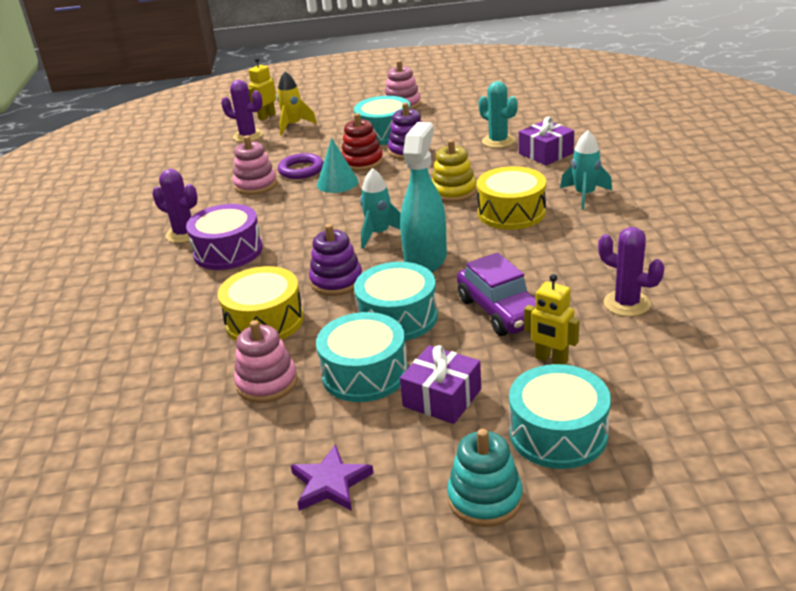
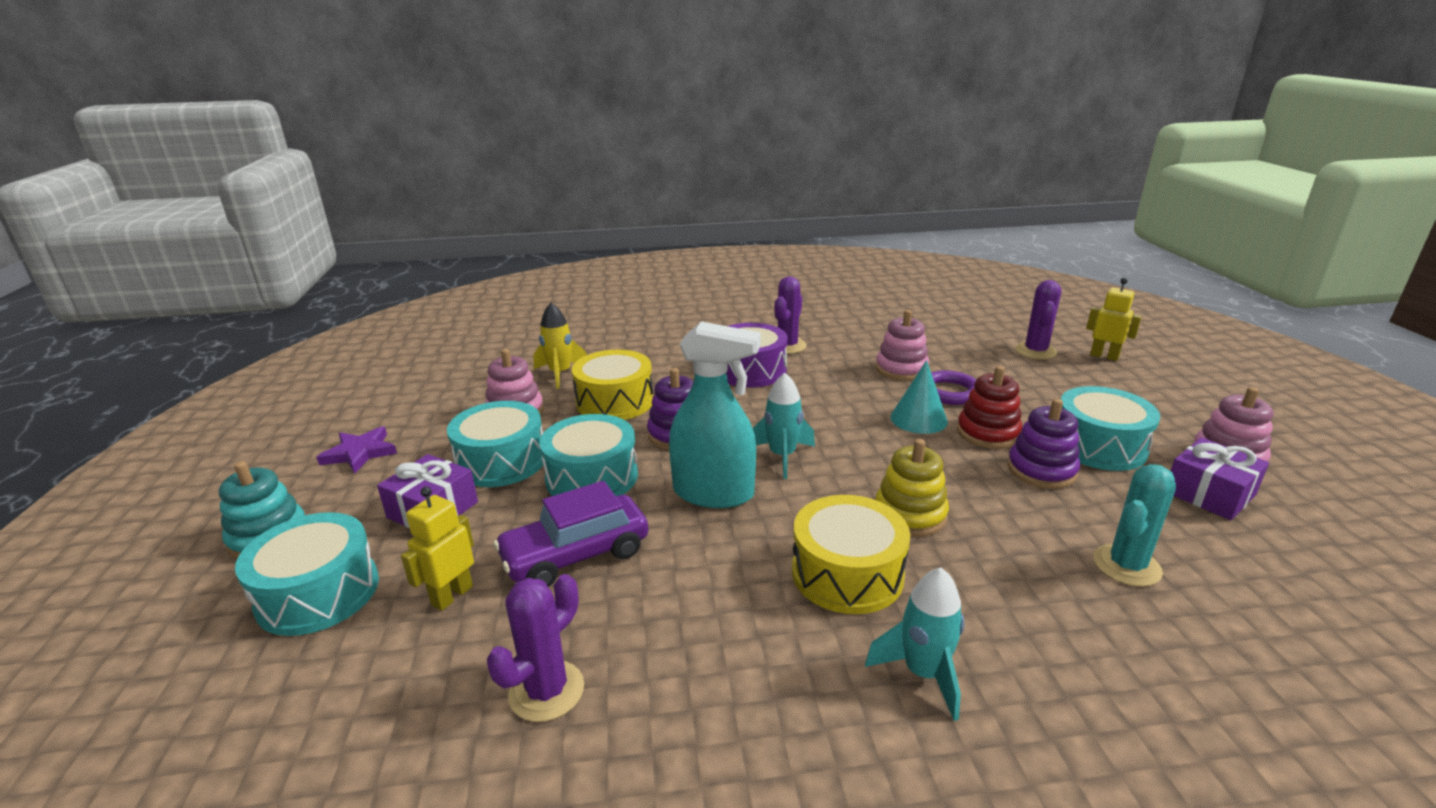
camera: 85 degrees right, 5 degrees down
yellow rocket [277,71,317,135] -> yellow rocket moved to [533,303,587,389]
purple gift [519,117,574,165] -> purple gift moved to [1171,437,1269,520]

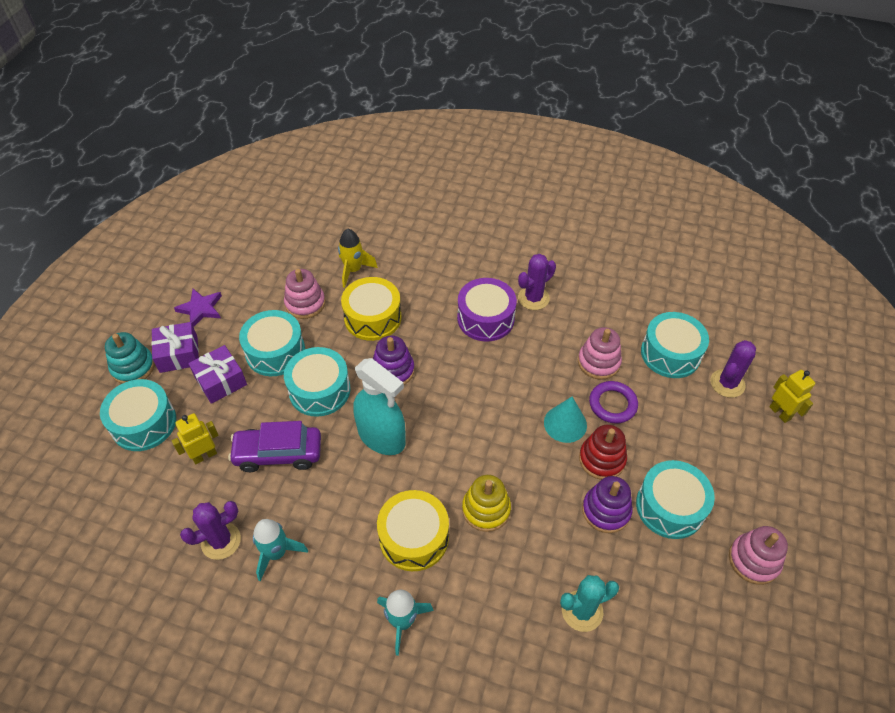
camera: 25 degrees right, 25 degrees up
turquoise rocket [753,373,815,479] -> turquoise rocket moved to [253,519,308,581]
purple gift [1171,437,1269,520] -> purple gift moved to [151,322,199,373]
none -> turquoise drum [641,312,709,378]

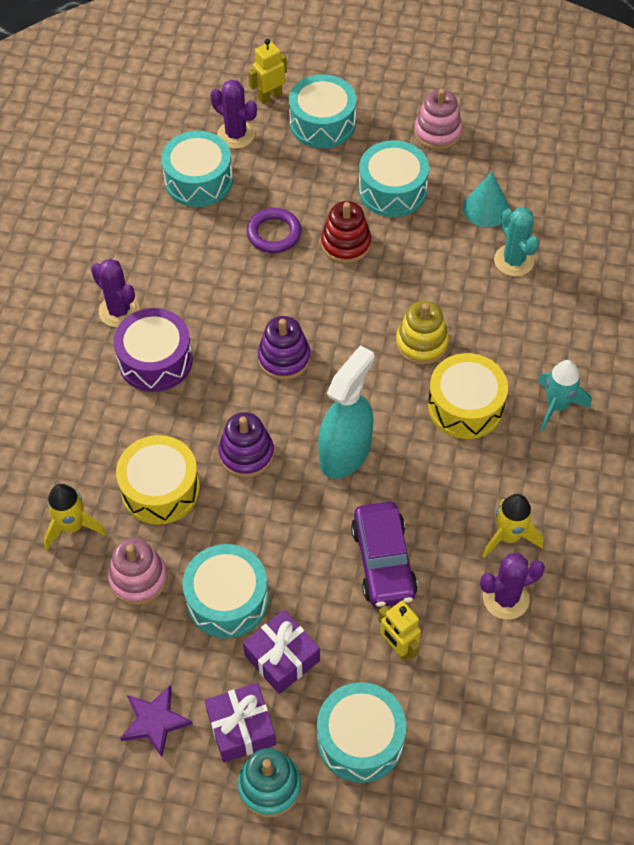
camera: 95 degrees left, 5 degrees up
purple cactus [180,501,241,560] -> purple cactus turned 75 degrees counterclockwise [480,553,545,620]
turquoise rocket [253,519,308,581] -> yellow rocket [482,494,544,558]
turquoise drum [284,347,351,417] -> turquoise drum moved to [289,74,356,148]
turquoise cone [544,397,587,443] -> turquoise cone moved to [463,172,510,227]
pink stacking toy [578,327,622,380] -> none
purple stacking toy [582,476,633,533] -> purple stacking toy moved to [257,316,311,380]

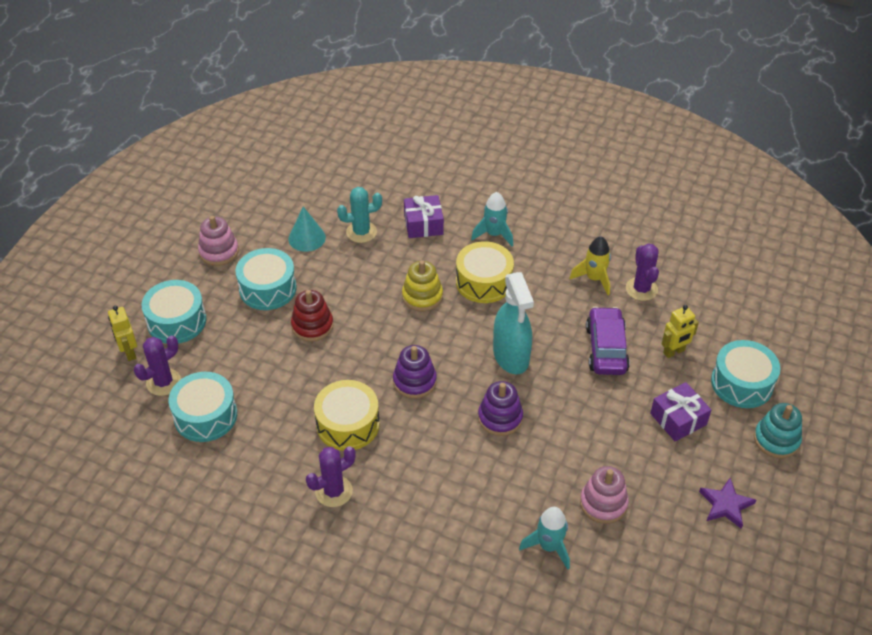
camera: 80 degrees left, 10 degrees down
yellow rocket [43,484,107,550] -> turquoise rocket [519,507,570,570]
purple drum [113,308,193,392] -> none
yellow drum [116,435,200,525] -> yellow drum moved to [314,380,380,451]
turquoise drum [183,544,269,638] -> none
purple gift [205,683,276,763] -> purple gift moved to [404,195,444,238]
purple ring [247,208,301,253] -> none
turquoise spray bottle [318,345,374,479] -> turquoise spray bottle turned 150 degrees counterclockwise [493,272,534,374]
purple car [351,502,418,607] -> purple car turned 90 degrees counterclockwise [586,306,630,375]

